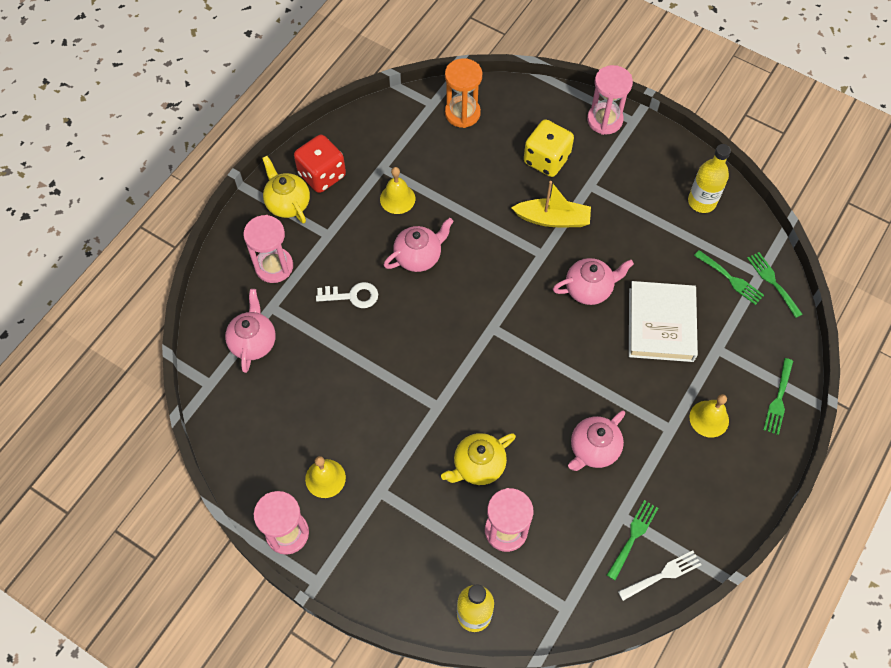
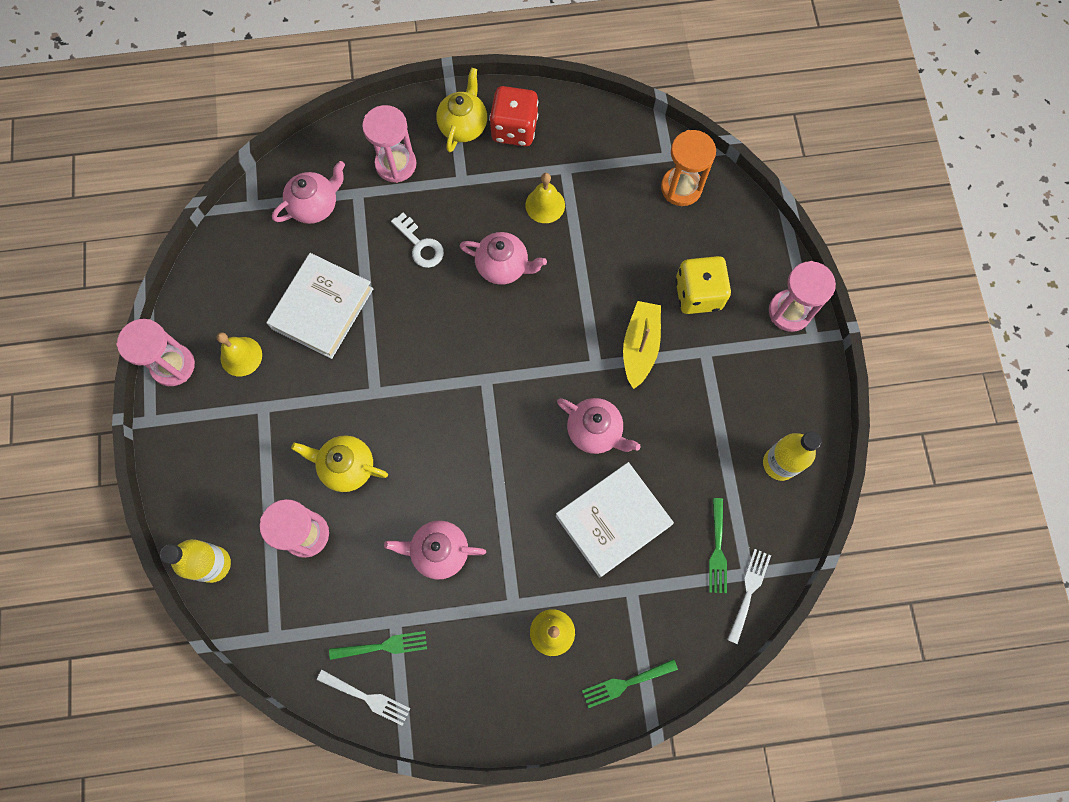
camera: 50 degrees right, 10 degrees up
yellow boat [511,181,591,227] -> yellow boat turned 135 degrees counterclockwise [623,301,661,389]
green fork [747,252,802,318] -> white fork [727,549,771,644]
none -> white book [266,253,374,359]

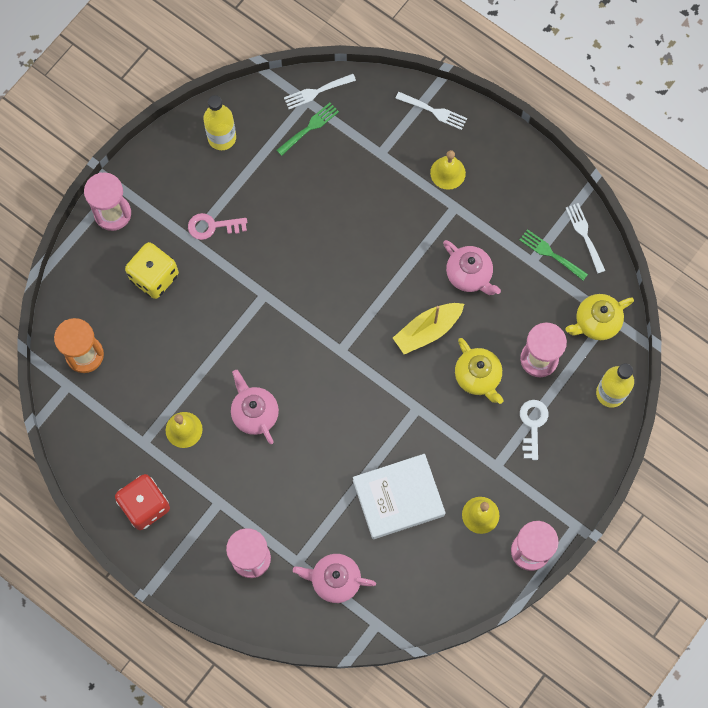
camera: 135 degrees left, 0 degrees up
white key [391,213,444,268] -> white key moved to [520,400,548,460]
yellow teapot [436,68,487,152] -> yellow teapot moved to [565,294,634,340]
white book [556,462,674,577] -> none
pink teapot [557,398,641,454] -> none
green fork [582,659,678,708] -> white fork [395,92,467,130]
yellow boat [623,301,661,389] -> yellow boat moved to [393,303,464,354]
none -> pink key [188,213,247,240]

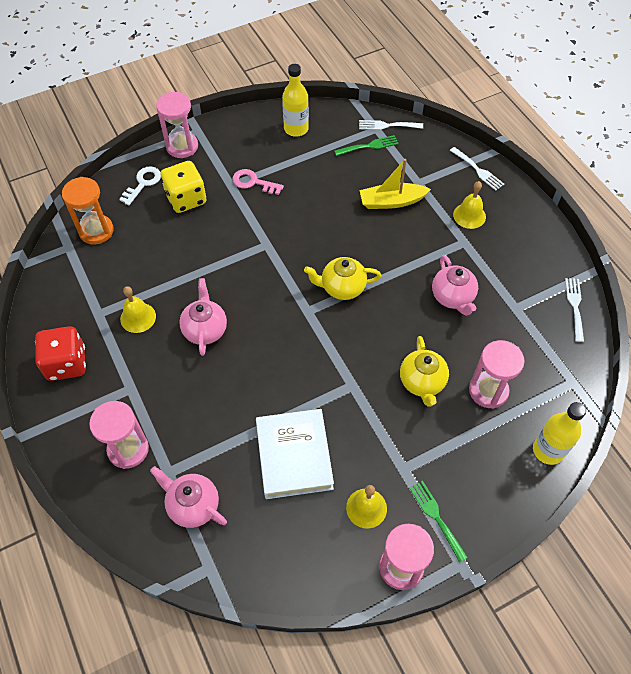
camera: 25 degrees right, 15 degrees down
white book [353,454,446,539] -> white book turned 75 degrees clockwise [256,409,334,499]
yellow boat [393,303,464,354] -> yellow boat moved to [359,159,431,209]
green fork [520,229,588,280] -> green fork moved to [409,481,468,562]
white key [520,400,548,460] -> white key moved to [119,167,161,205]
yellow teapot [565,294,634,340] -> yellow teapot moved to [304,257,381,300]

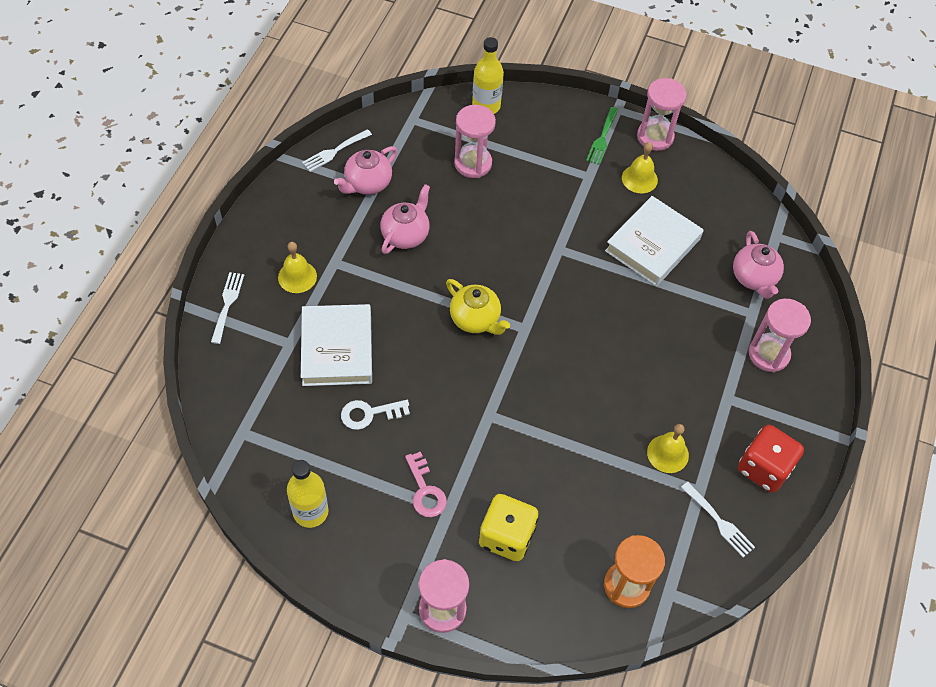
camera: 135 degrees left, 0 degrees up
white key [119,167,161,205] -> white key moved to [341,400,410,430]
pink teapot [179,278,227,356] -> pink teapot moved to [334,146,398,195]
green fork [334,135,399,156] -> none
white fork [359,120,423,130] -> white fork moved to [681,482,755,558]
yellow boat [359,159,431,209] -> white book [301,304,372,386]
yellow teapot [400,336,449,407] -> none

